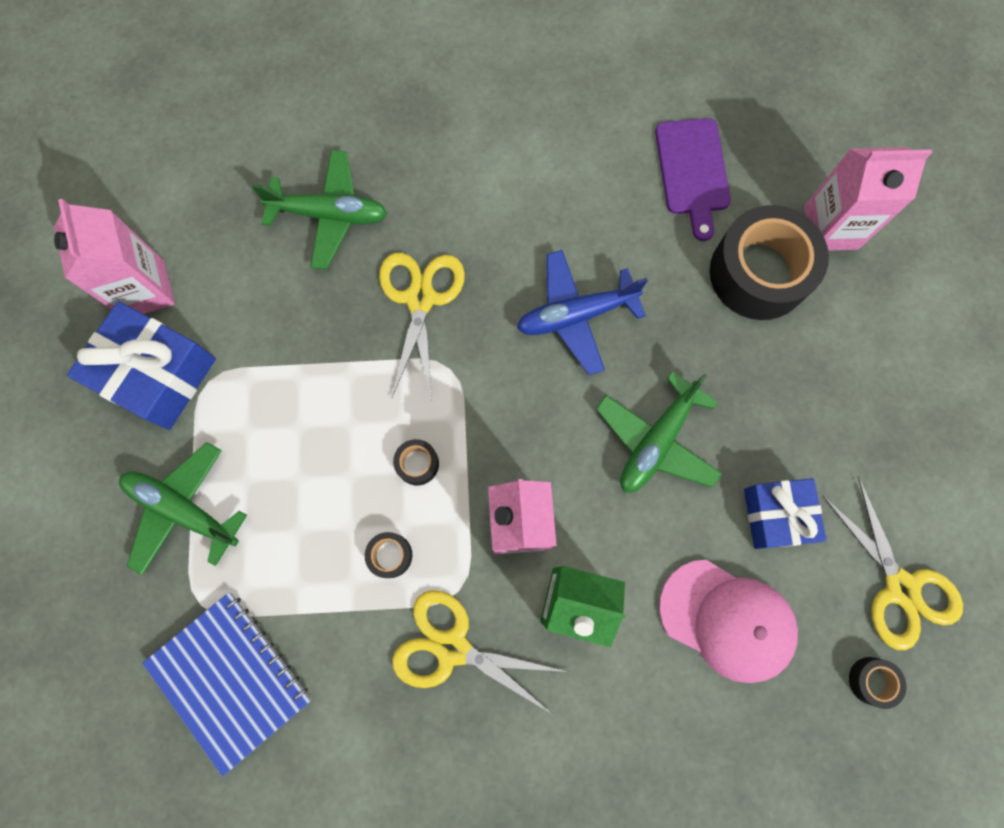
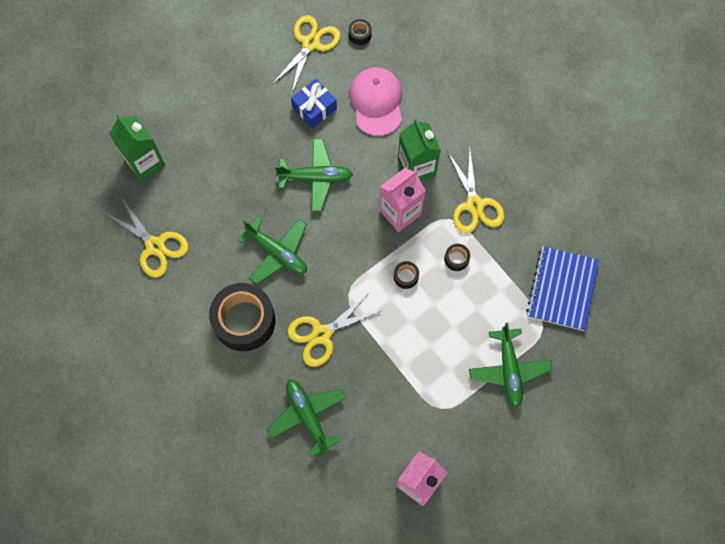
camera: 125 degrees left, 5 degrees down
blue gift [67,301,216,430] -> none
blue plane [517,250,648,375] -> green plane [238,217,307,285]
purple cutting board [655,118,731,241] -> yellow scissors [105,197,189,278]
black tape [710,205,829,320] -> black tape moved to [209,283,276,351]
pink carton [804,147,932,251] -> green carton [109,115,165,182]

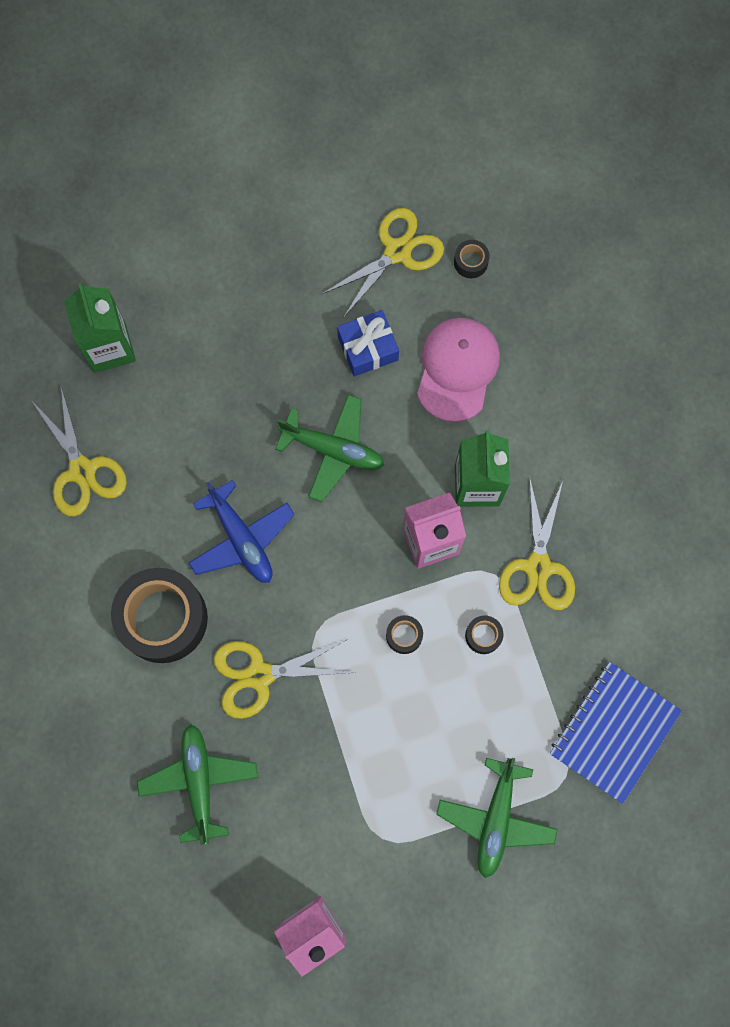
camera: 20 degrees right, 5 degrees up
green plane [238,217,307,285] -> blue plane [189,480,295,583]

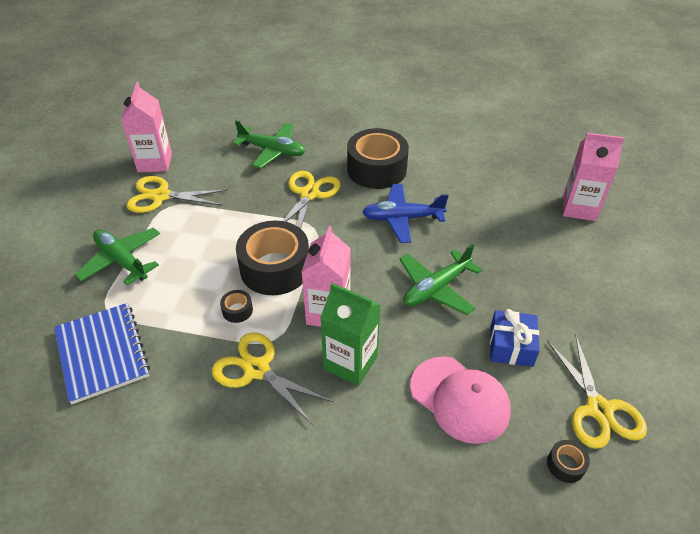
camera: 120 degrees right, 30 degrees down
yellow scissors [31,387,127,516] -> yellow scissors moved to [126,176,228,213]
green carton [64,283,136,373] -> pink carton [563,133,625,221]
black tape [386,615,423,654] -> black tape [236,220,309,295], size x2.44

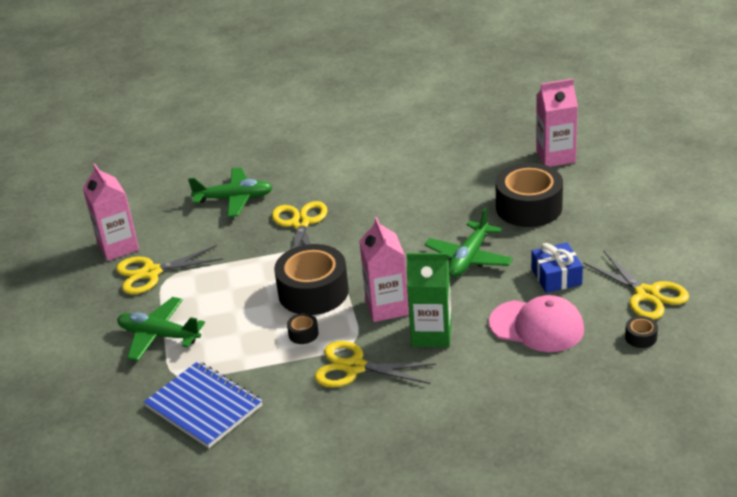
camera: 20 degrees left, 10 degrees down
black tape [347,128,409,189] -> black tape moved to [495,163,563,227]
blue plane [362,184,448,243] -> none

